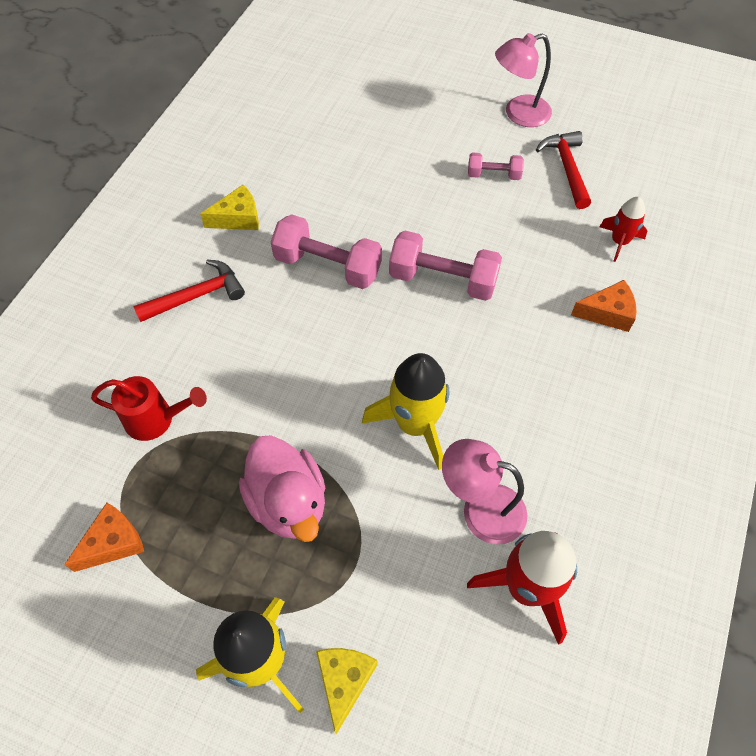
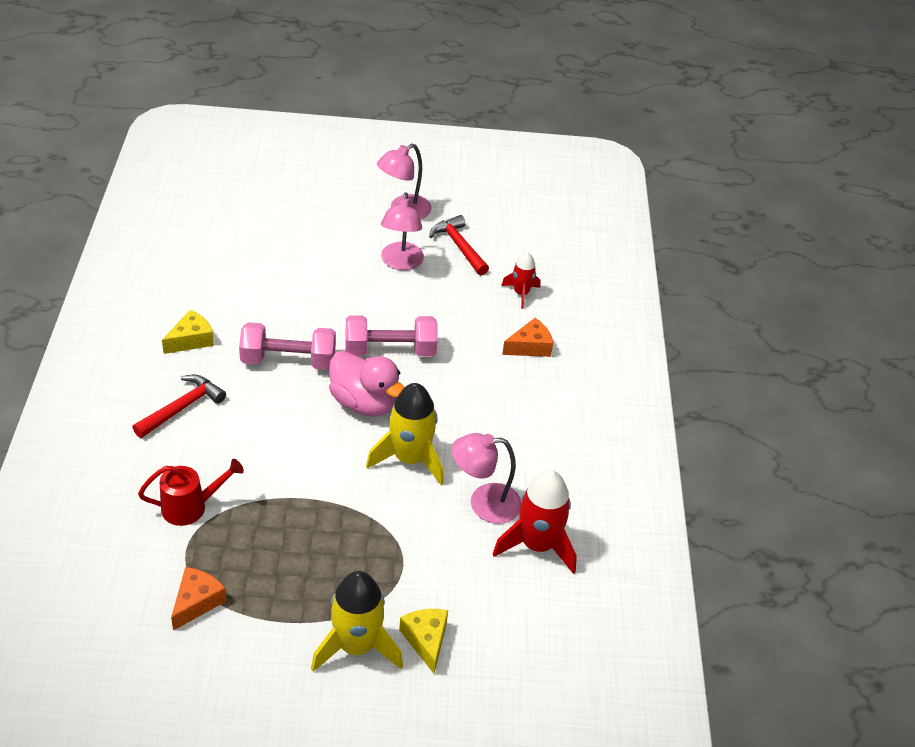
camera: 25 degrees left, 15 degrees down
pink duck [239,435,325,542] -> pink duck moved to [329,351,405,416]
pink dumbbell [468,152,524,180] -> pink lamp [381,192,424,270]

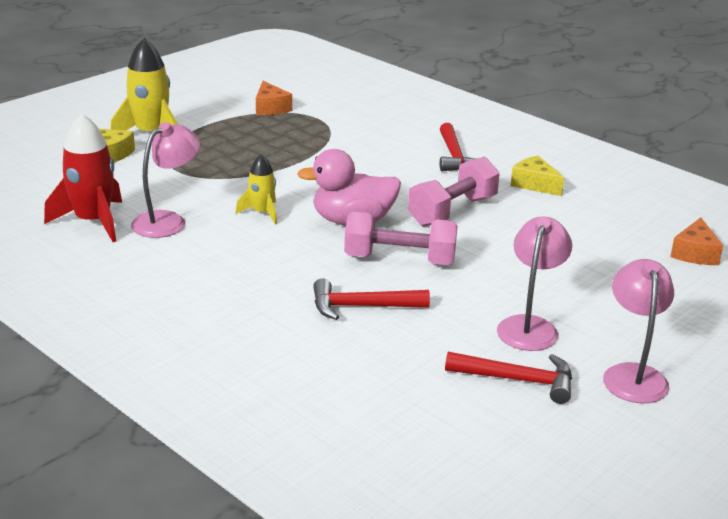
camera: 135 degrees right, 15 degrees down
red watering can [138,459,244,526] -> none
yellow cheese [162,310,214,354] -> yellow cheese turned 135 degrees clockwise [511,156,564,196]
pink dumbbell [346,315,438,357] -> pink dumbbell turned 60 degrees clockwise [344,212,458,265]
yellow rocket [366,383,444,485] -> yellow rocket [236,154,277,224], size x0.57
pink lamp [381,192,424,270] -> pink lamp turned 60 degrees clockwise [497,217,572,351]
red rocket [501,252,540,309] -> none
orange cheese [502,318,553,357] -> orange cheese moved to [670,217,723,265]
none -> red hammer [313,278,430,320]

